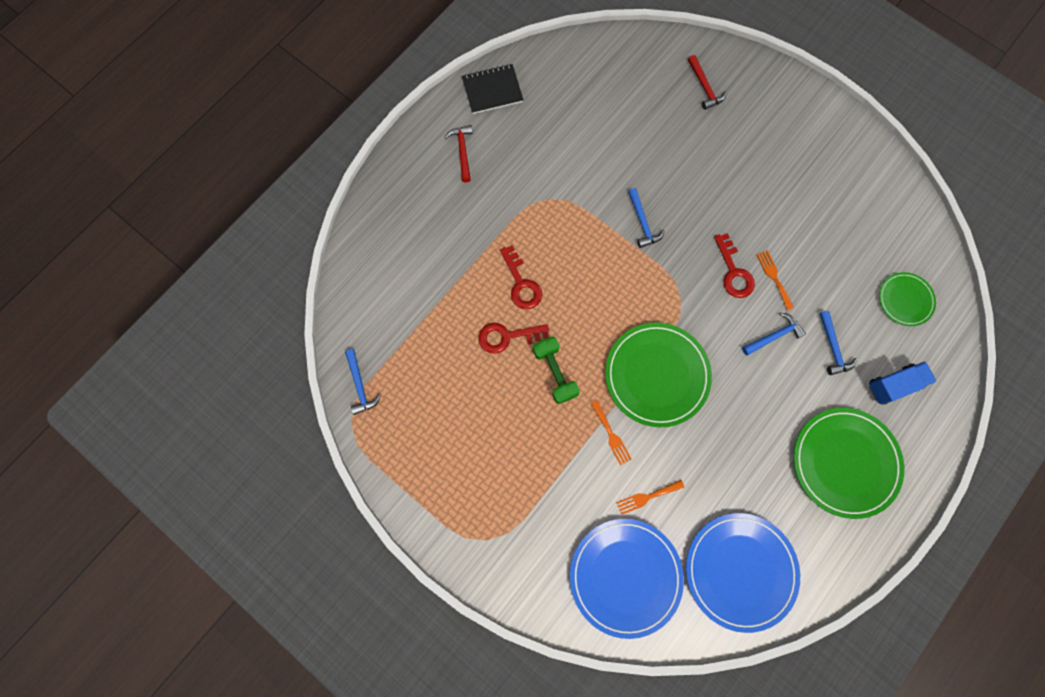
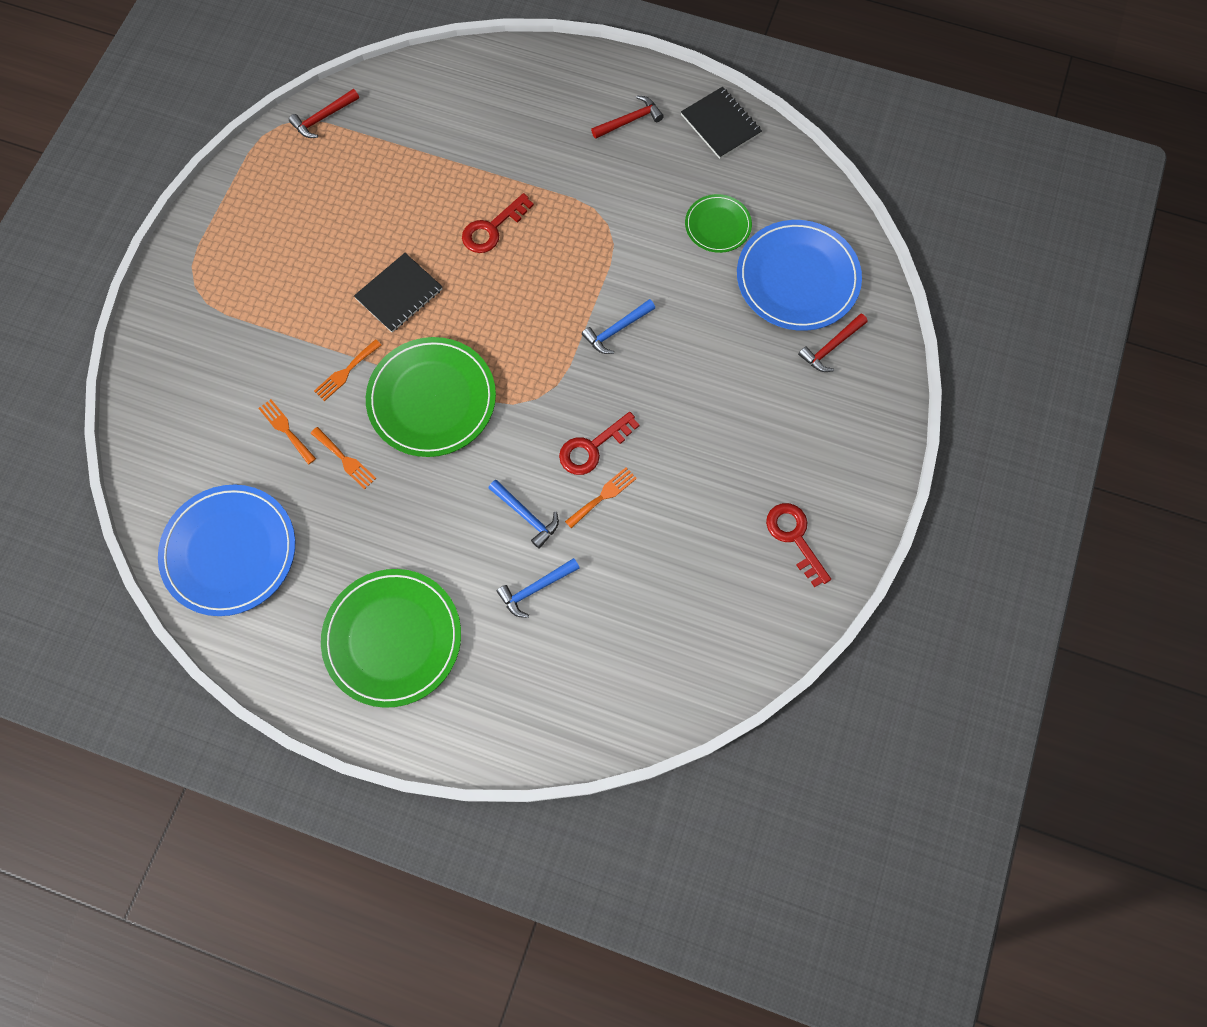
camera: 70 degrees right, 5 degrees down
blue hammer [345,349,381,415] -> red hammer [289,89,359,138]
red key [478,323,549,354] -> red key moved to [766,503,831,587]
green dumbbell [533,337,580,404] -> black notebook [354,253,442,332]
blue plate [570,519,684,639] -> blue plate moved to [737,220,862,331]
blue truck [869,362,936,405] -> none
green plate [879,272,936,326] -> green plate moved to [685,194,752,253]
none -> orange fork [311,427,376,489]

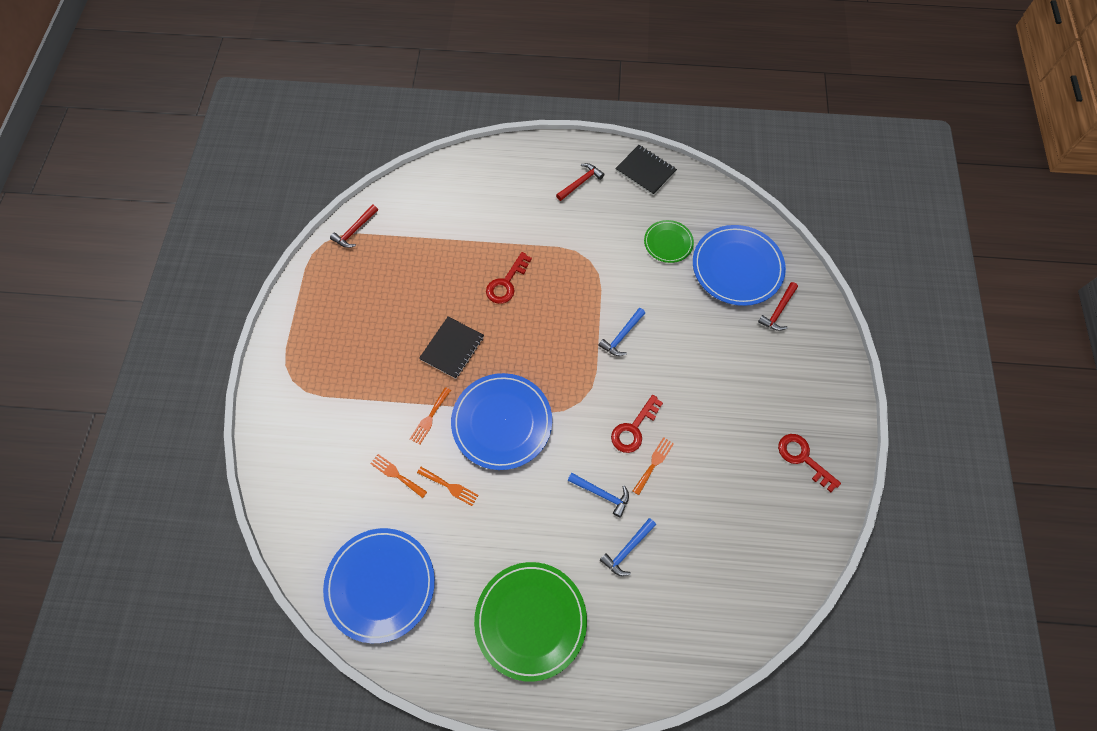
camera: 15 degrees left, 5 degrees down
green plate [366,337,496,457] -> blue plate [451,373,552,470]

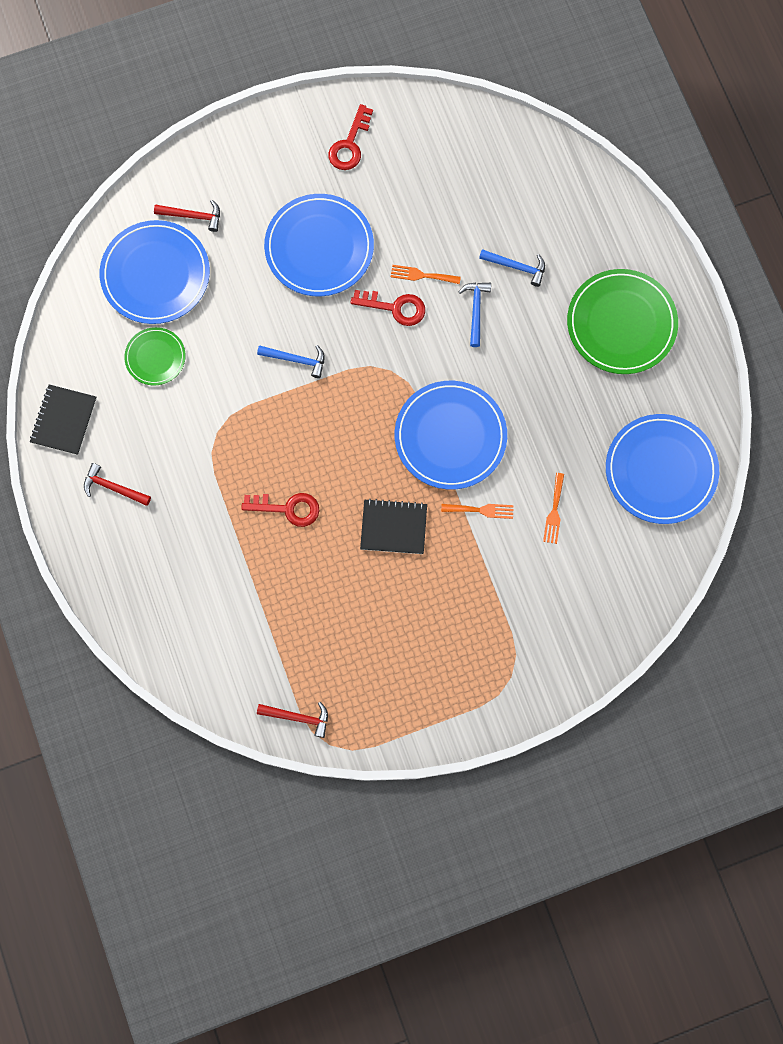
camera: 115 degrees left, 10 degrees up
orange fork [417,467,478,506] -> none
none -> blue plate [264,194,374,296]

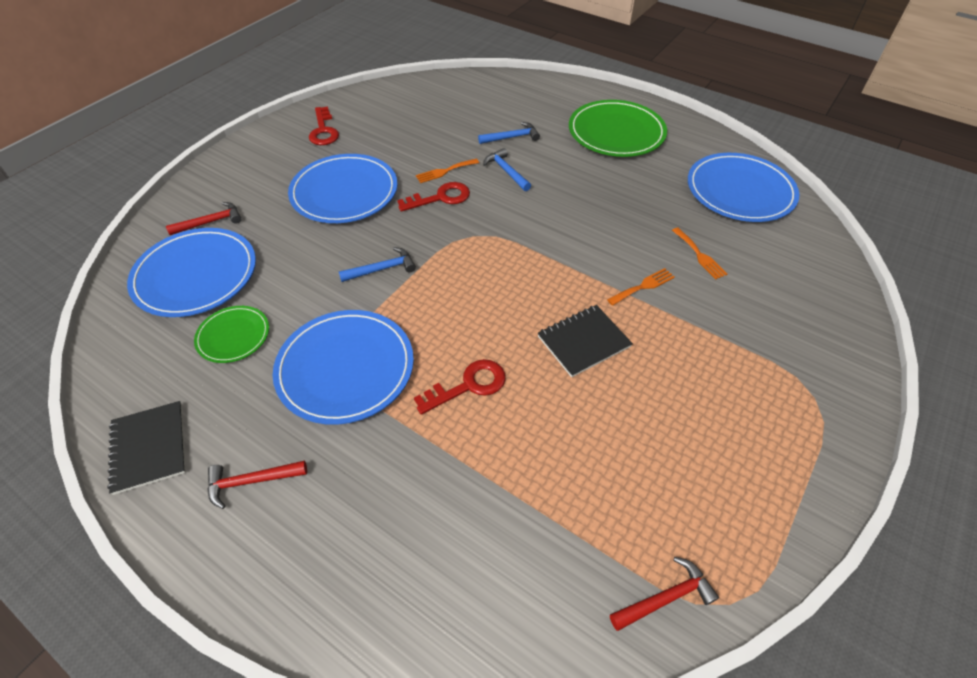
camera: 35 degrees left, 25 degrees down
blue plate [395,381,507,489] -> blue plate moved to [273,310,414,425]

